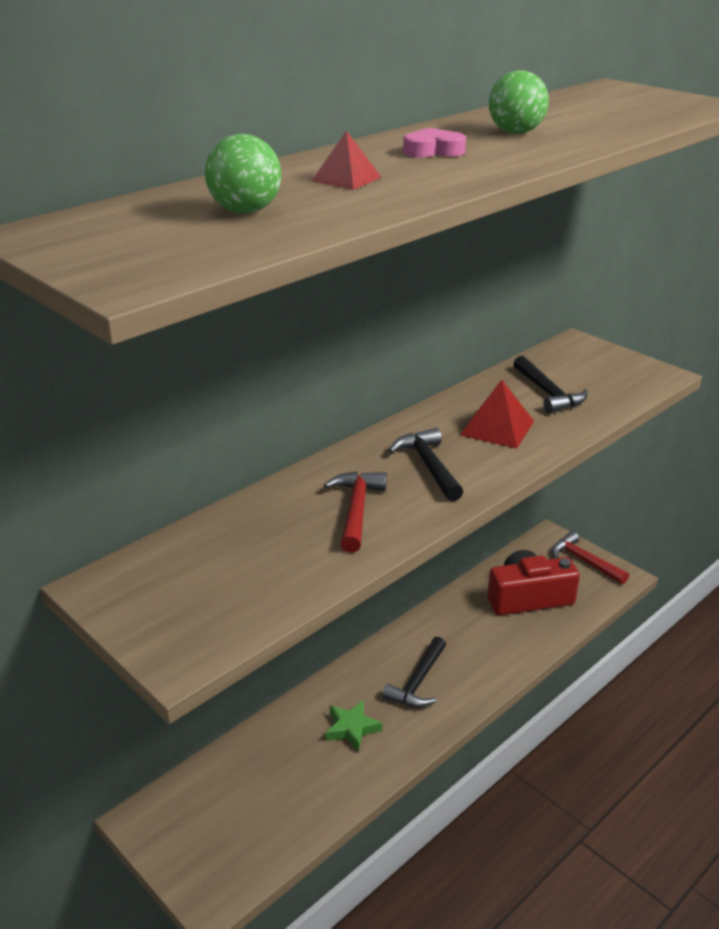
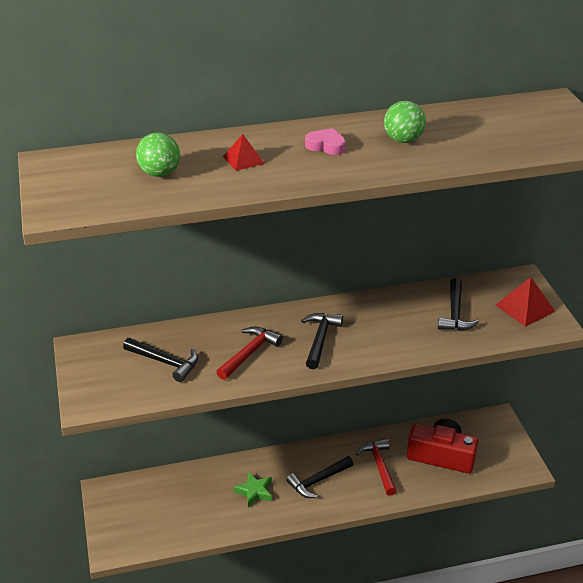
camera: 30 degrees right, 5 degrees up
red pyramid [460,380,534,449] -> red pyramid moved to [496,277,555,327]
red hammer [552,531,629,584] -> red hammer moved to [356,438,397,496]
none -> black hammer [123,338,198,382]

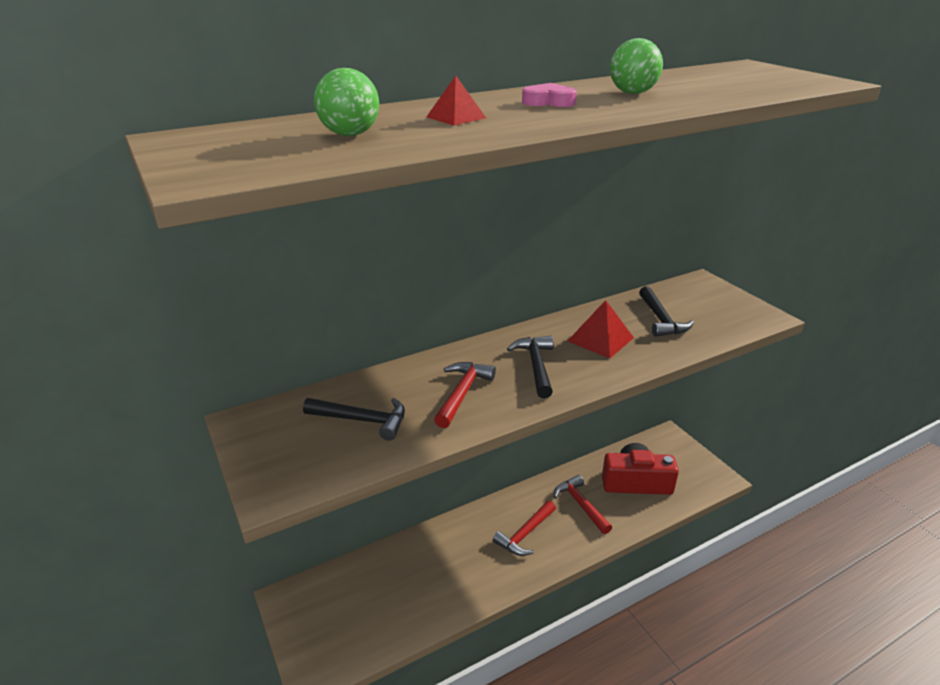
camera: 15 degrees left, 5 degrees down
green star [234,472,272,507] -> none
black hammer [286,456,353,498] -> red hammer [493,501,556,556]
red pyramid [496,277,555,327] -> red pyramid moved to [568,300,634,358]

